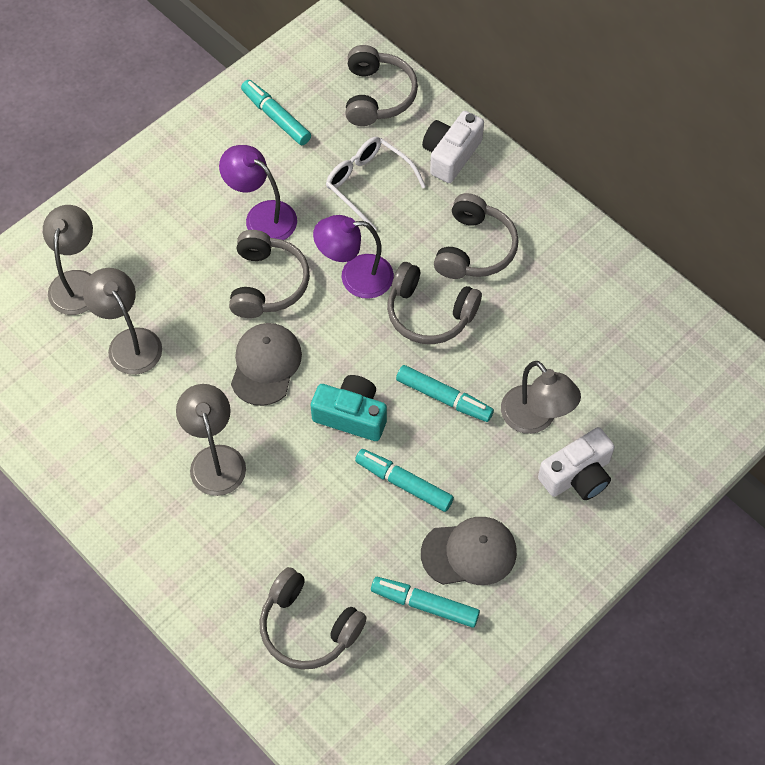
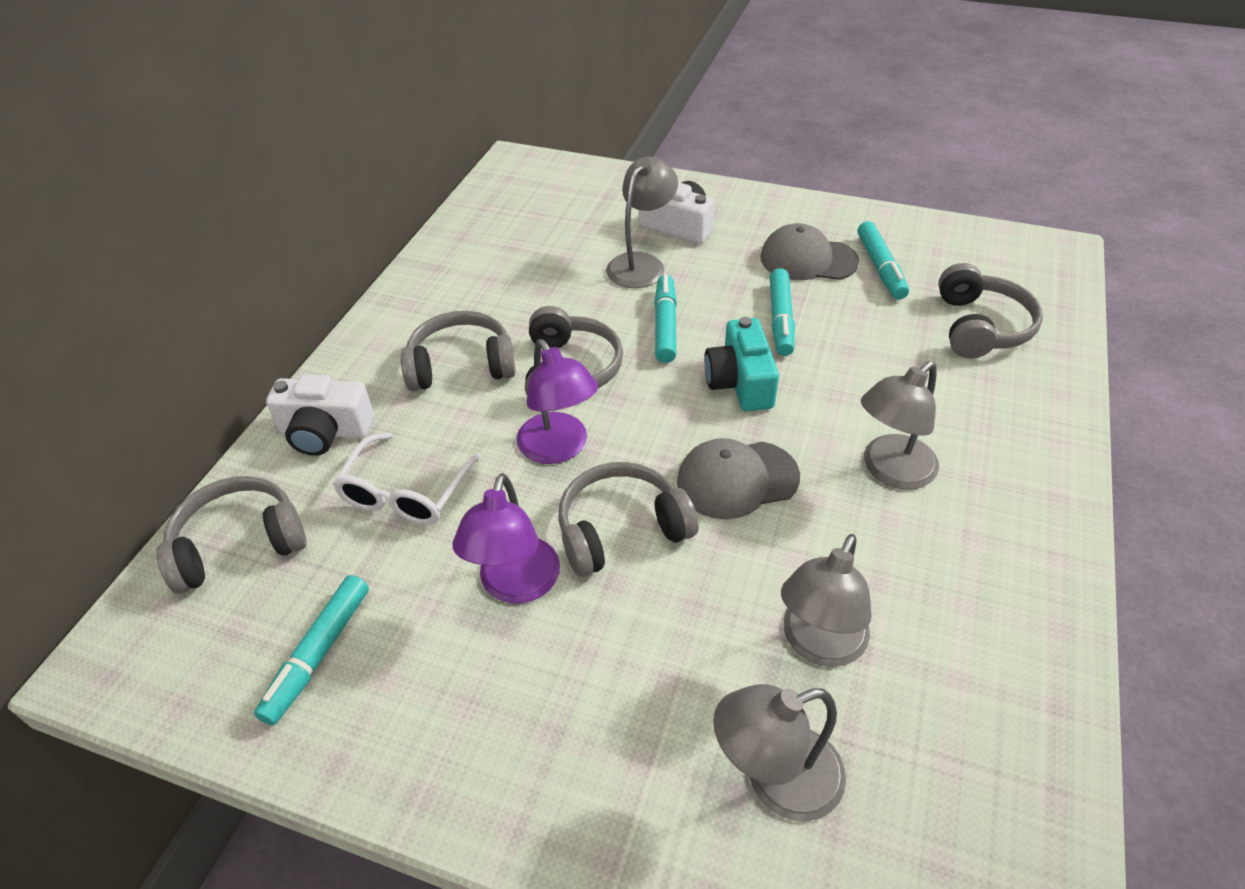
camera: 115 degrees left, 15 degrees down
grey cap [421,517,517,585] -> grey cap turned 45 degrees counterclockwise [760,223,859,280]

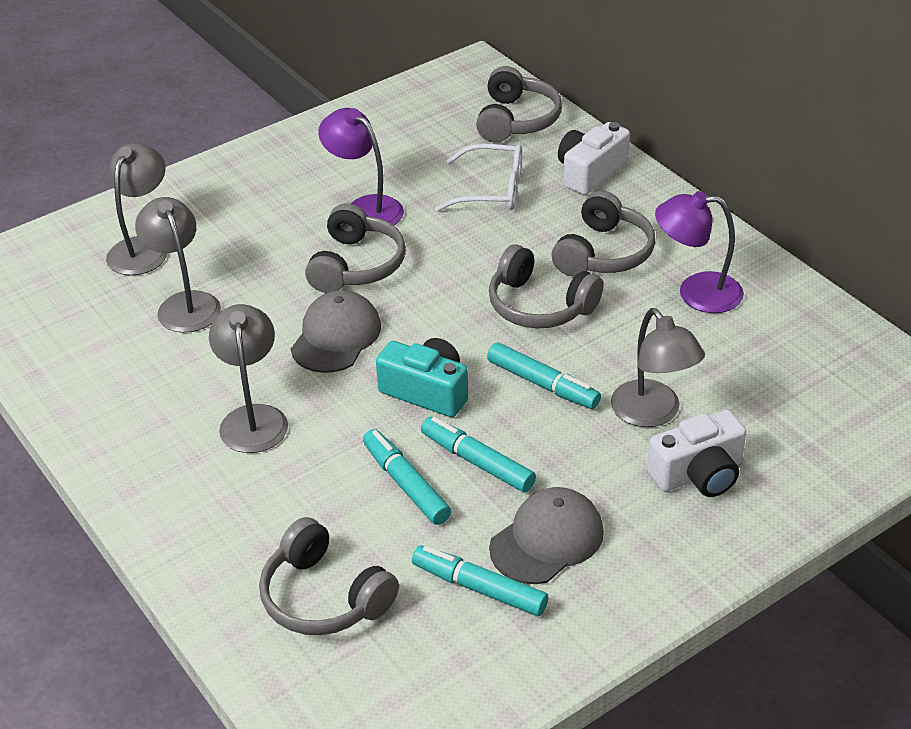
camera: 125 degrees right, 5 degrees down
turquoise marker [254,575,369,725] -> turquoise marker moved to [363,429,451,525]
white glasses [333,432,482,525] -> white glasses turned 135 degrees clockwise [435,144,522,212]
purple lamp [517,339,598,464] -> purple lamp moved to [655,191,744,313]

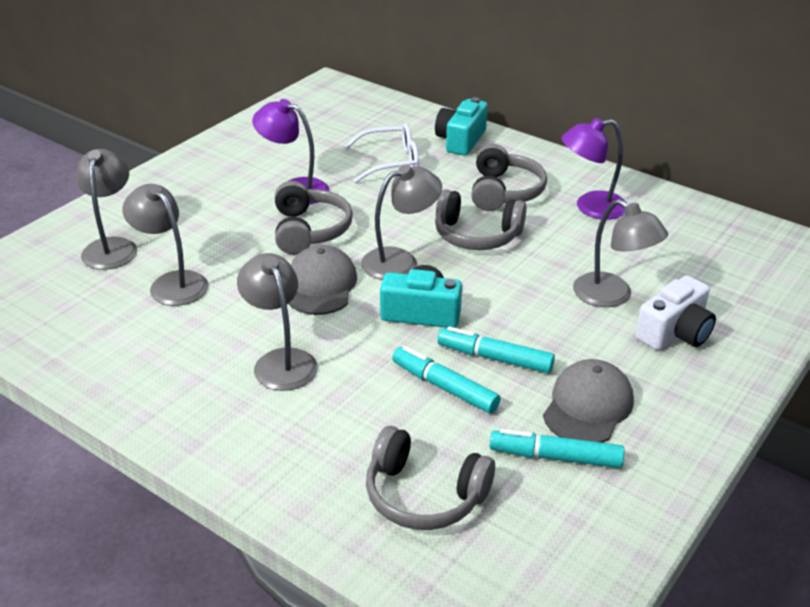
camera: 20 degrees left, 5 degrees down
grey headphones [476,66,562,143] -> none
turquoise marker [487,342,601,409] -> none
white camera [558,122,630,195] -> turquoise camera [435,97,488,156]
none -> grey lamp [361,165,442,280]

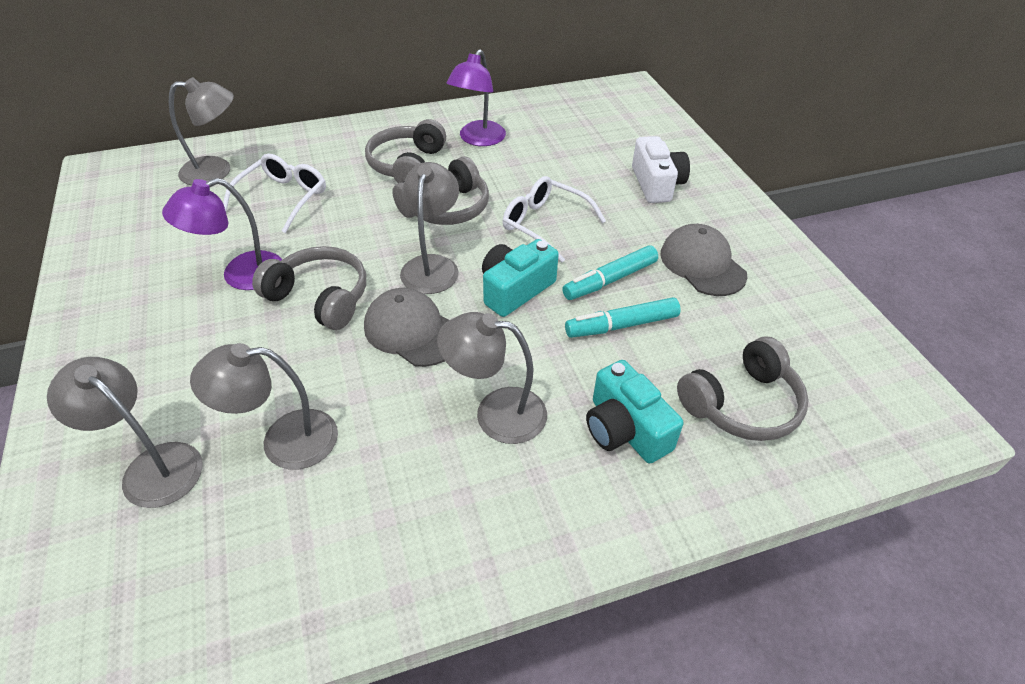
camera: 55 degrees left, 10 degrees up
turquoise camera [435,97,488,156] -> turquoise camera moved to [586,360,683,463]
grey headphones [471,144,547,211] -> grey headphones turned 120 degrees counterclockwise [365,119,446,183]
turquoise marker [490,429,624,468] -> none
grey lamp [573,199,668,307] -> grey lamp moved to [169,77,234,185]
none -> white glasses [503,176,606,263]

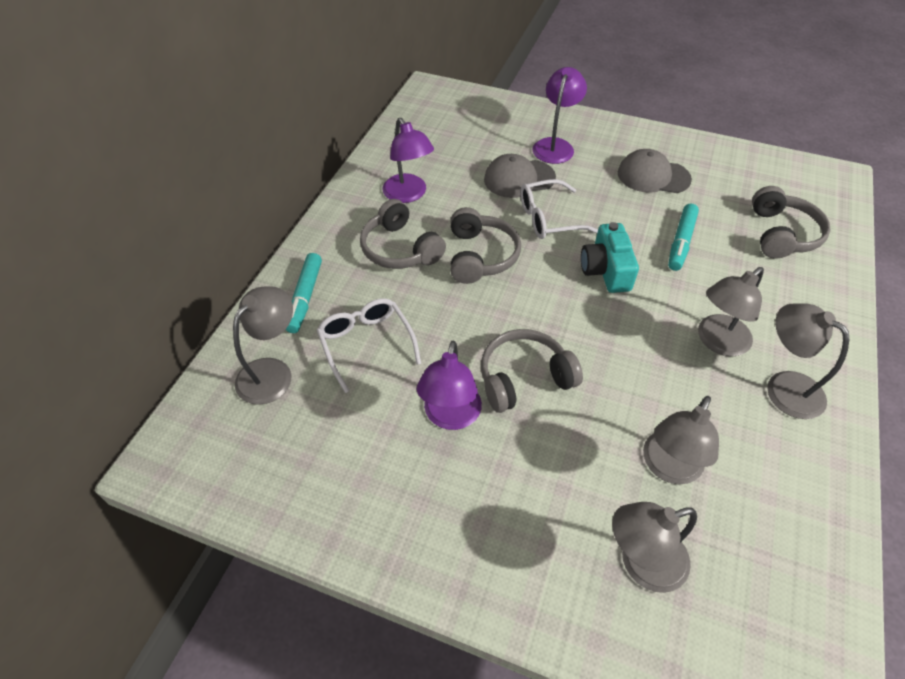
camera: 50 degrees left, 5 degrees up
grey cap [364,288,449,367] -> grey cap moved to [484,154,556,198]
grey lamp [400,162,459,294] -> grey lamp moved to [767,303,849,419]
turquoise marker [562,245,658,300] -> turquoise marker moved to [285,253,322,333]
turquoise camera [586,360,683,463] -> none
white camera [632,136,690,203] -> purple lamp [532,67,587,164]

